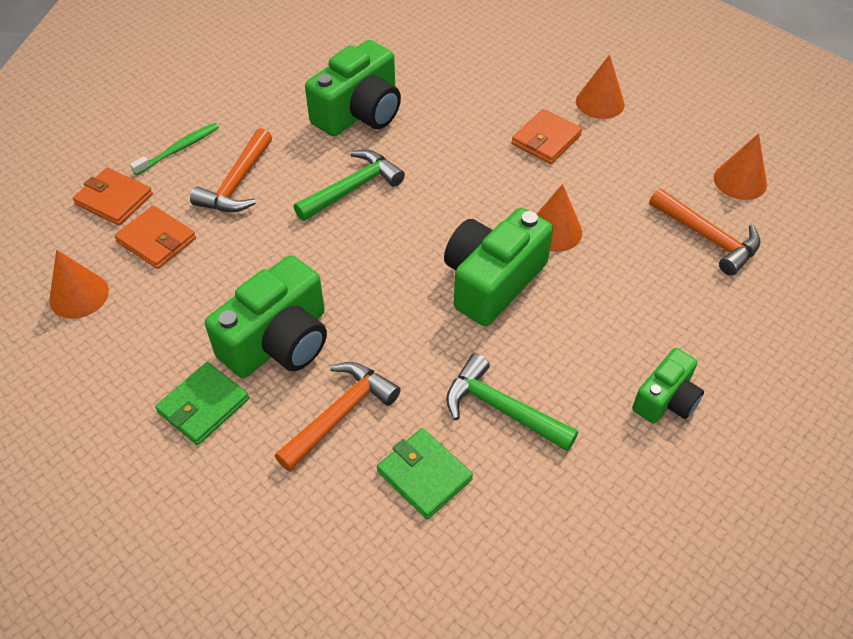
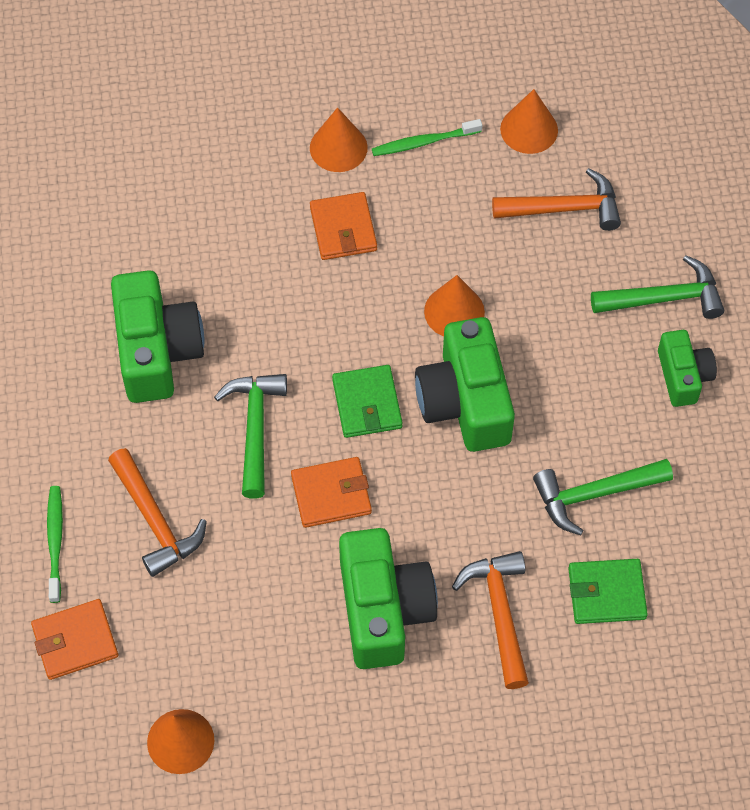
camera: 50 degrees left, 10 degrees up
orange wallet [114,205,196,269] -> orange wallet moved to [291,457,372,528]
green wallet [155,362,249,445] -> green wallet moved to [332,365,403,438]
none -> green toothbrush [372,119,482,156]
none -> green hammer [591,255,724,319]

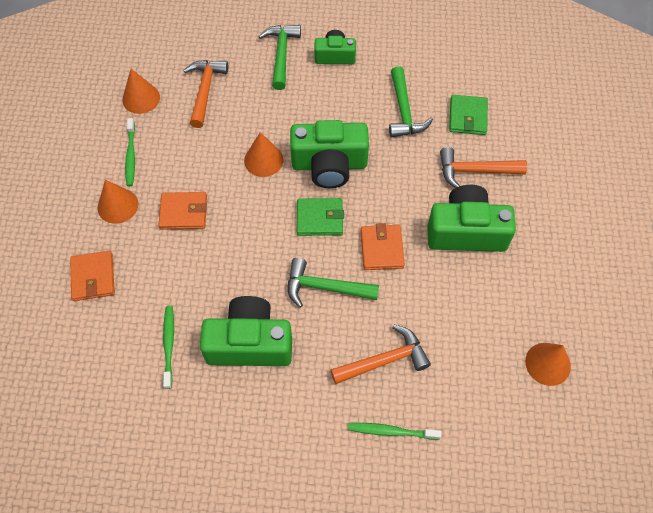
camera: 80 degrees left, 0 degrees up
orange wallet [31,599,118,680] -> orange wallet moved to [70,251,115,301]
none -> green toothbrush [163,306,174,389]

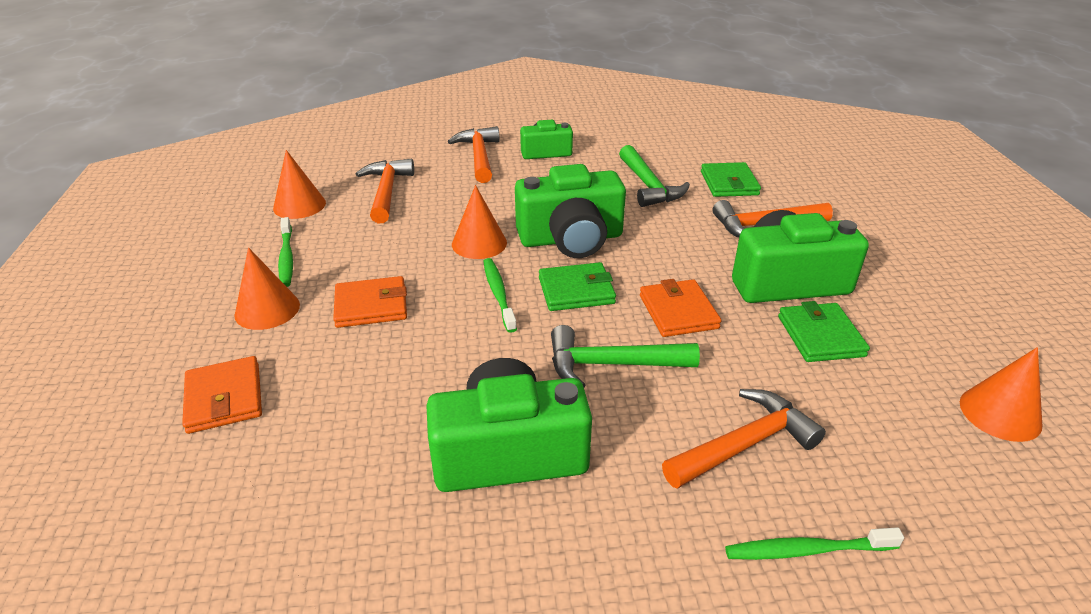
camera: 10 degrees left, 25 degrees down
green toothbrush [163,306,174,389] -> green toothbrush moved to [483,258,517,333]
green hammer [258,25,301,90] -> orange hammer [448,126,500,183]
none -> green wallet [778,301,870,362]

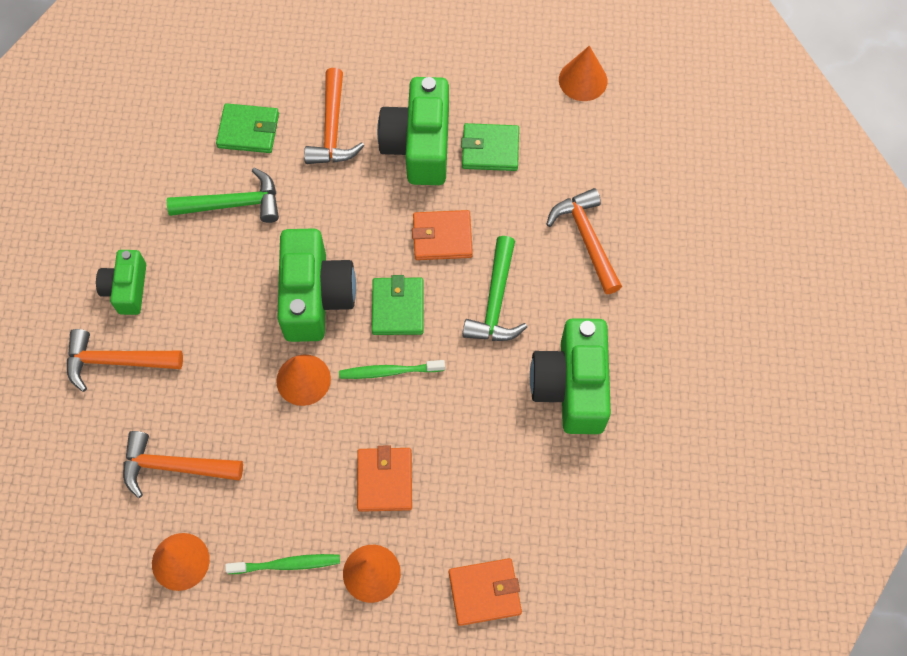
camera: 80 degrees left, 30 degrees up
green toothbrush [725,527,904,560] -> none

